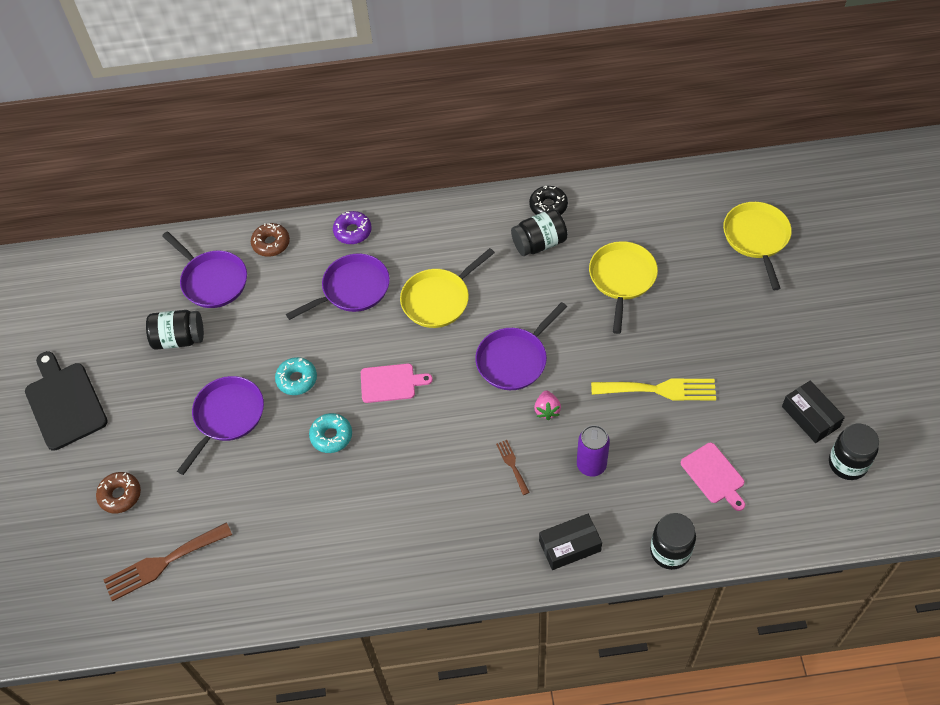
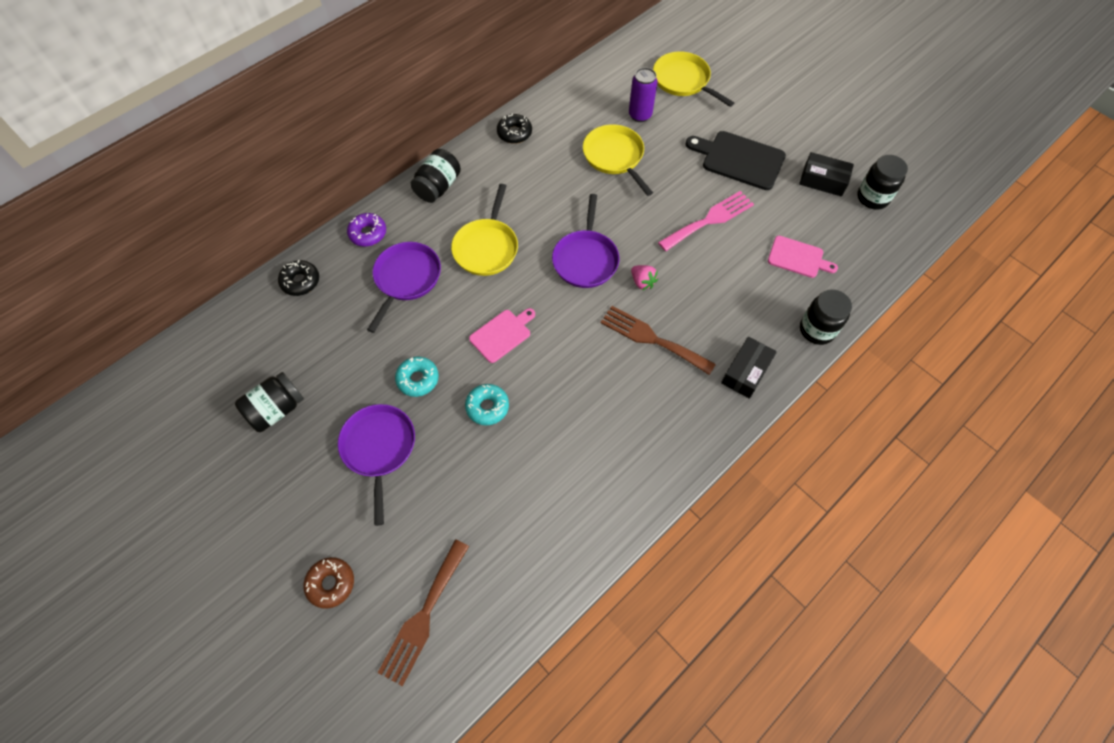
camera: 40 degrees left, 5 degrees up
black cutting board [25,351,108,451] -> black cutting board moved to [685,131,786,190]
purple pan [162,231,247,308] -> none
brown donut [251,223,290,257] -> black donut [278,260,319,296]
brown fork [496,440,530,495] -> brown fork [600,306,716,375], size x2.02
black jar [511,209,568,256] -> black jar moved to [411,149,461,203]
purple can [577,425,610,477] -> purple can moved to [629,67,657,122]
yellow fork [591,379,716,400] -> pink fork [658,191,754,251]

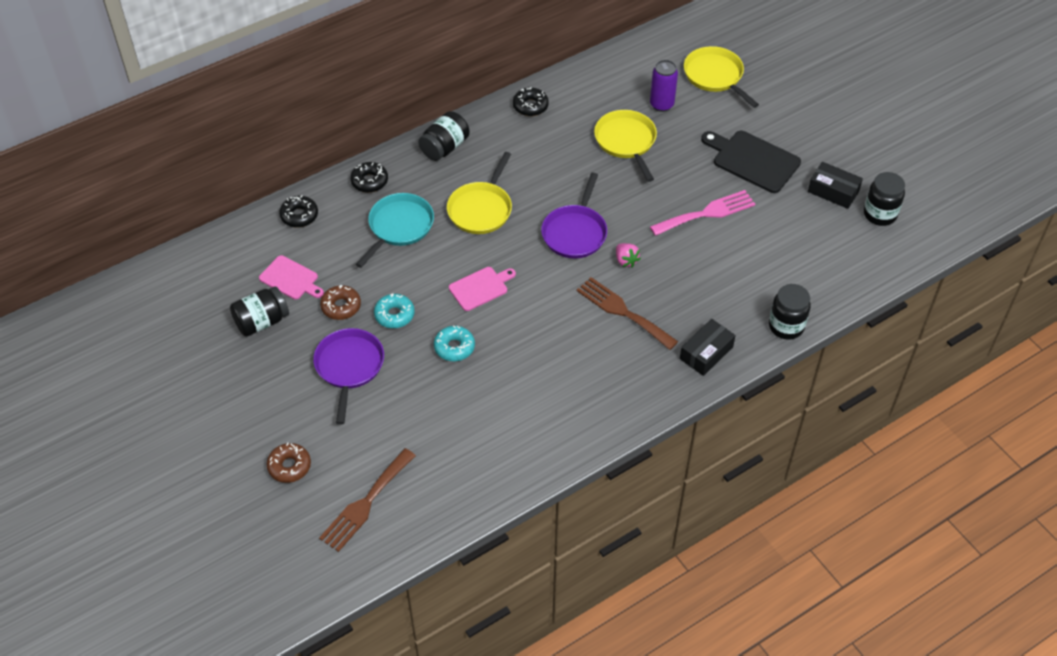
camera: 10 degrees right, 10 degrees down
purple donut [347,213,386,246] -> black donut [350,162,388,193]
purple pan [367,242,441,333] -> turquoise pan [356,193,434,268]
pink cutting board [768,236,838,278] -> pink cutting board moved to [259,255,324,299]
none -> brown donut [320,285,361,320]

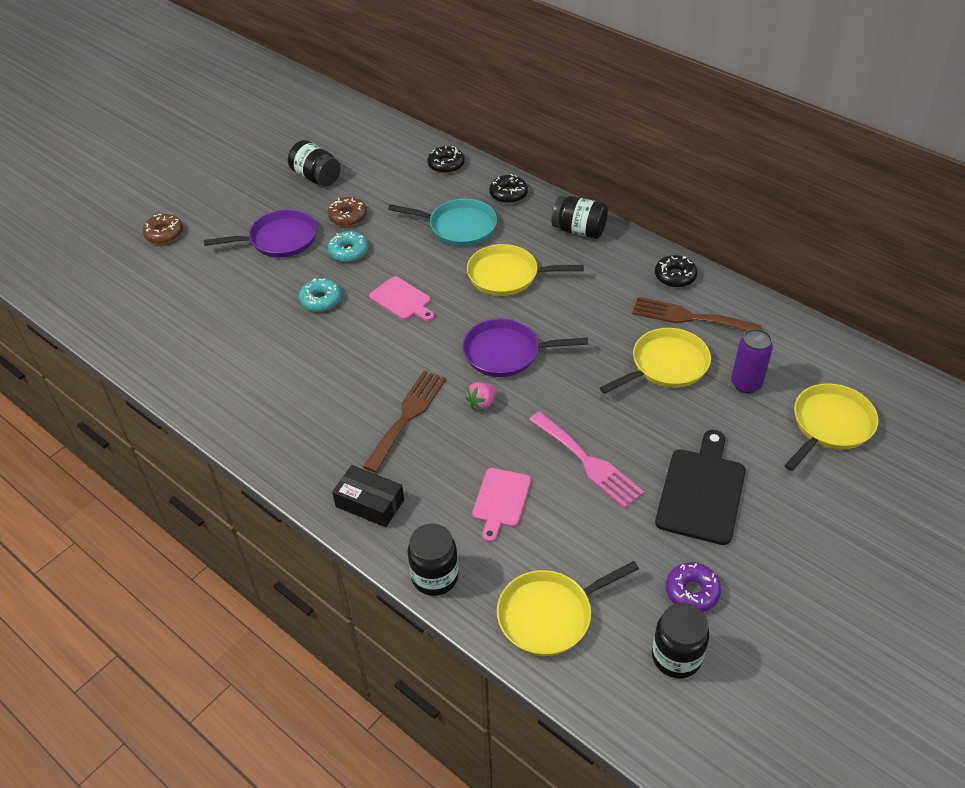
camera: 75 degrees right, 5 degrees down
pink cutting board [259,255,324,299] -> pink cutting board moved to [472,468,531,542]
brown fork [319,448,416,552] -> brown fork moved to [632,297,762,331]
black box [808,162,863,209] -> purple donut [666,562,721,612]
none -> yellow pan [497,561,639,656]

